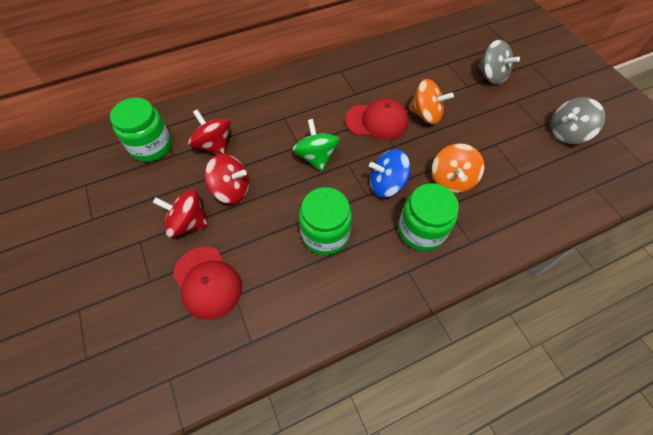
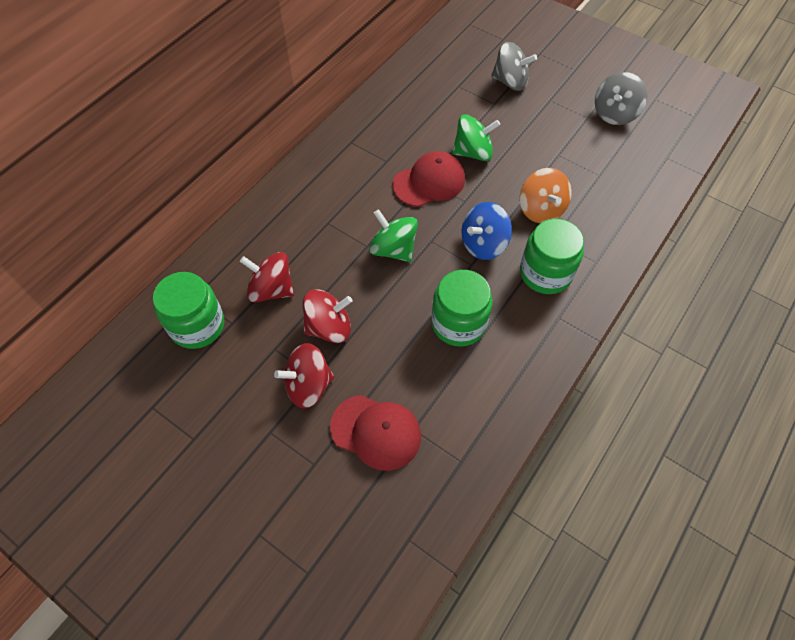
camera: 30 degrees left, 0 degrees up
orange spinning top [409,79,454,124] -> green spinning top [452,114,500,161]

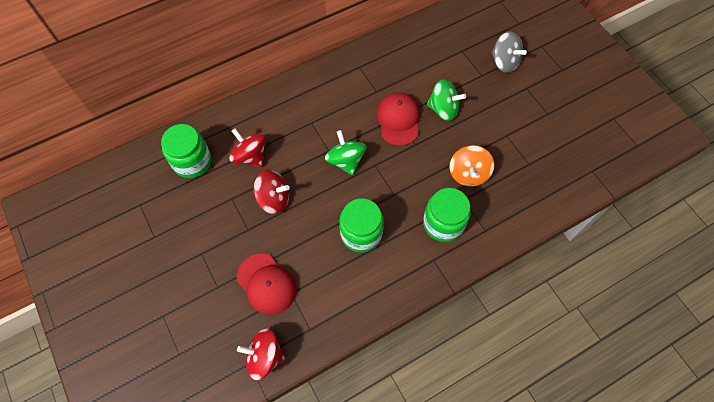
camera: 25 degrees right, 5 degrees up
red spinning top [274,343,334,408] -> red spinning top moved to [237,328,285,380]
red cap [393,151,465,207] -> red cap turned 90 degrees counterclockwise [377,92,420,146]
blue spinning top [462,202,512,260] -> none
grey spinning top [595,72,647,125] -> none

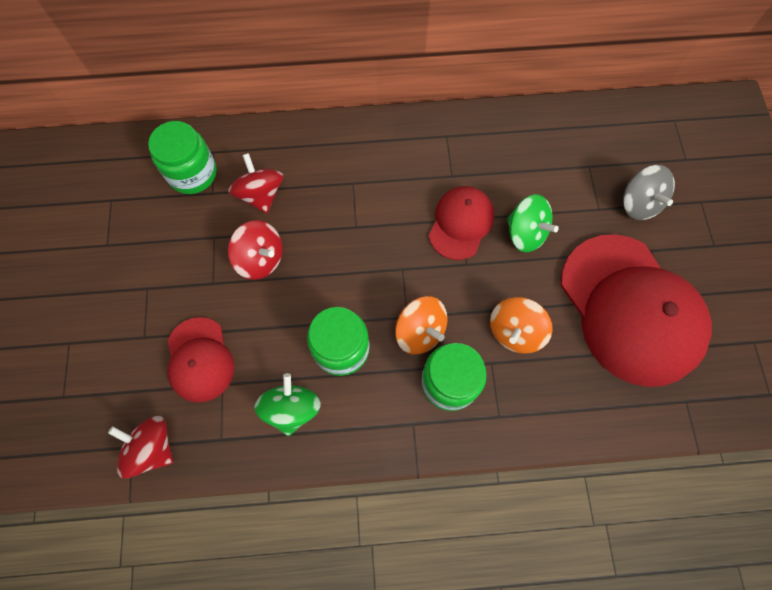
camera: 25 degrees right, 5 degrees up
green spinning top [325,130,366,175] -> green spinning top moved to [254,373,321,436]
none -> orange spinning top [395,296,448,355]
none -> red cap [561,234,712,387]

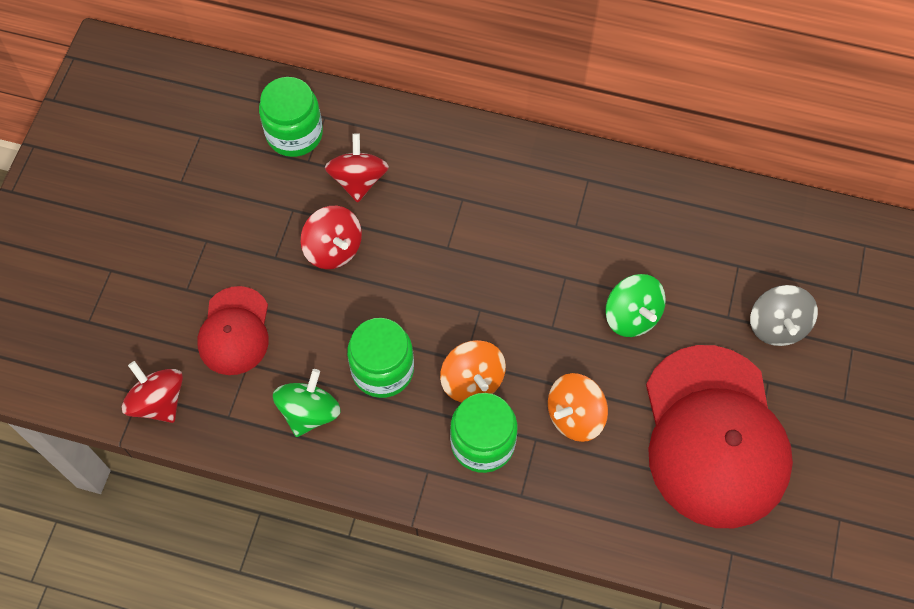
camera: 20 degrees right, 5 degrees down
red cap [429,186,494,260] -> none

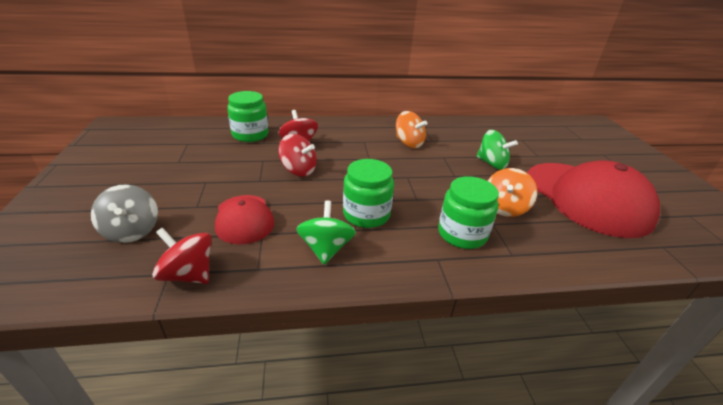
camera: 25 degrees left, 30 degrees down
orange spinning top [440,340,506,402] -> orange spinning top moved to [396,111,427,148]
grey spinning top [750,285,818,346] -> grey spinning top moved to [91,184,158,243]

